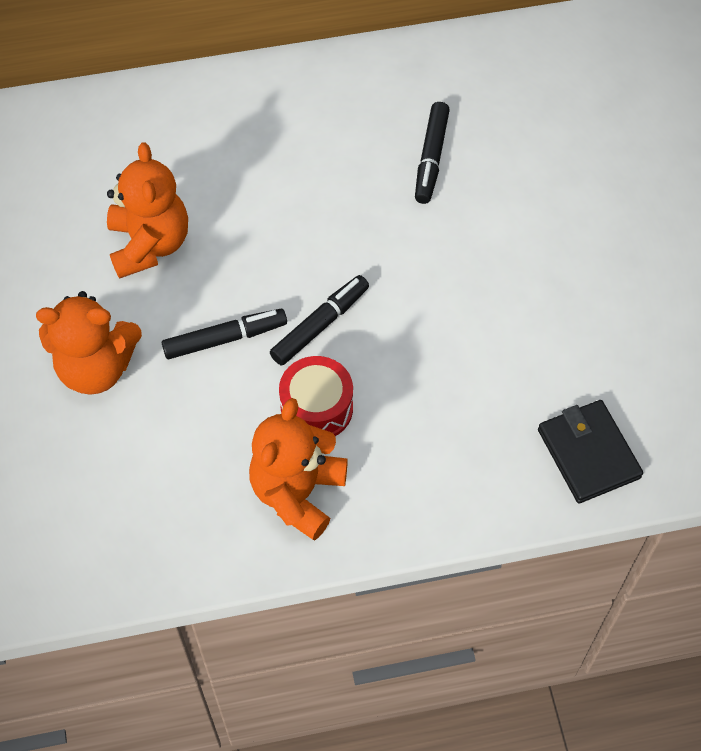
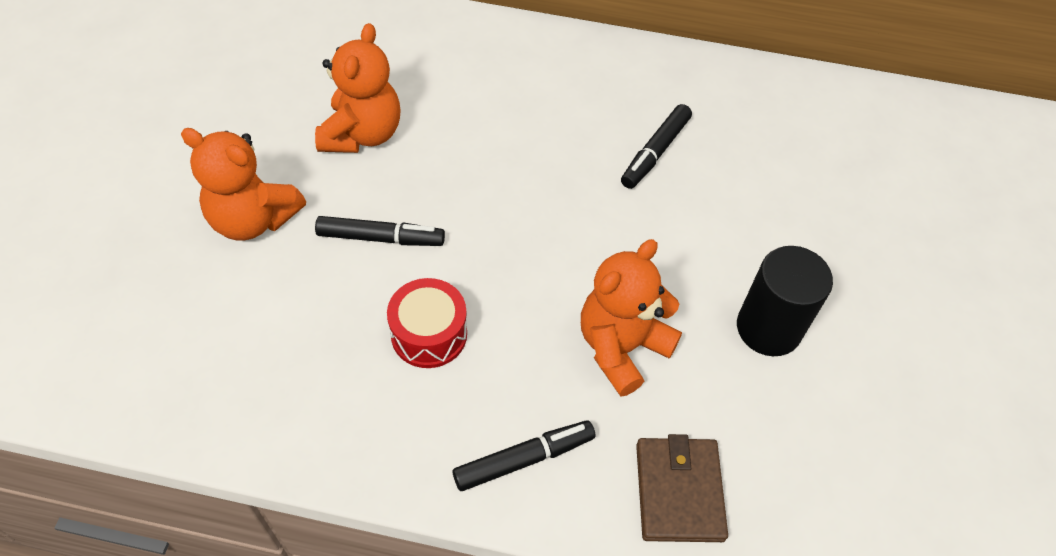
camera: 20 degrees right, 5 degrees down
orange teddy bear [249,398,348,541] -> orange teddy bear moved to [581,239,682,397]
black marker [270,275,369,366] -> black marker moved to [453,420,595,491]
black wallet [538,400,643,503] -> brown wallet [636,434,728,542]
none -> black cylinder [737,246,833,356]

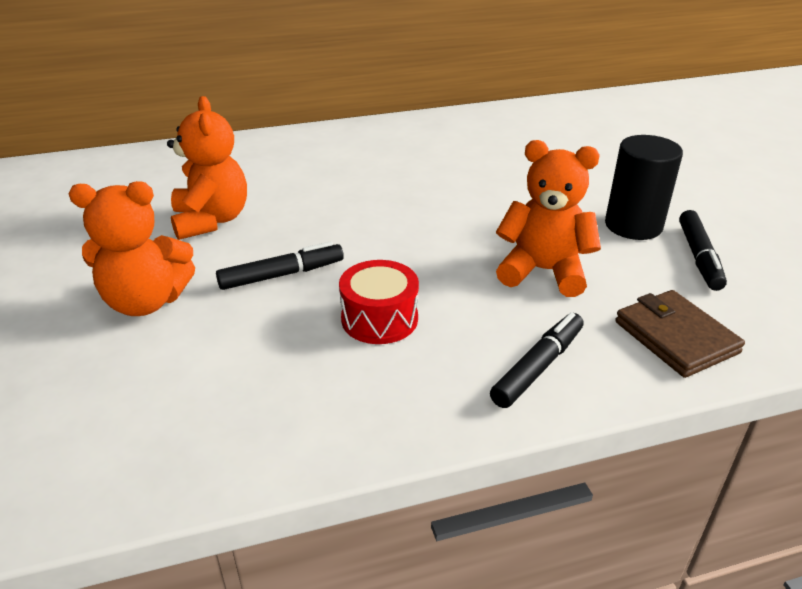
camera: 25 degrees left, 20 degrees down
orange teddy bear [581,239,682,397] -> orange teddy bear turned 90 degrees clockwise [496,140,601,297]
black marker [621,104,692,189] -> black marker moved to [679,210,727,291]

